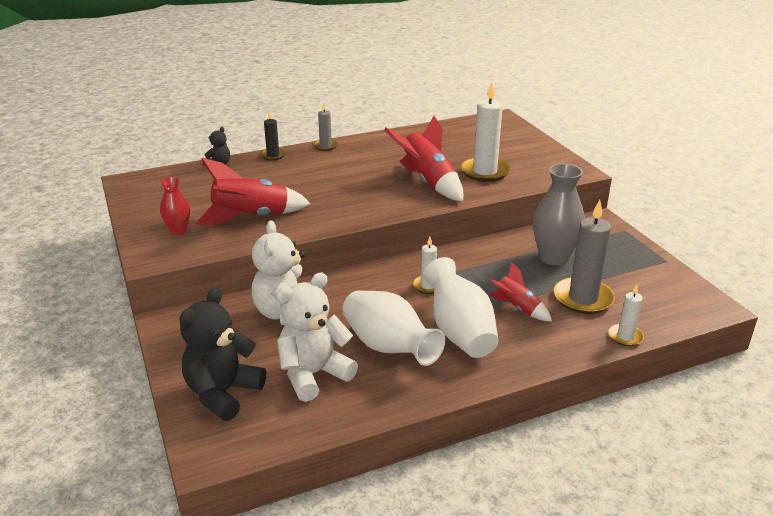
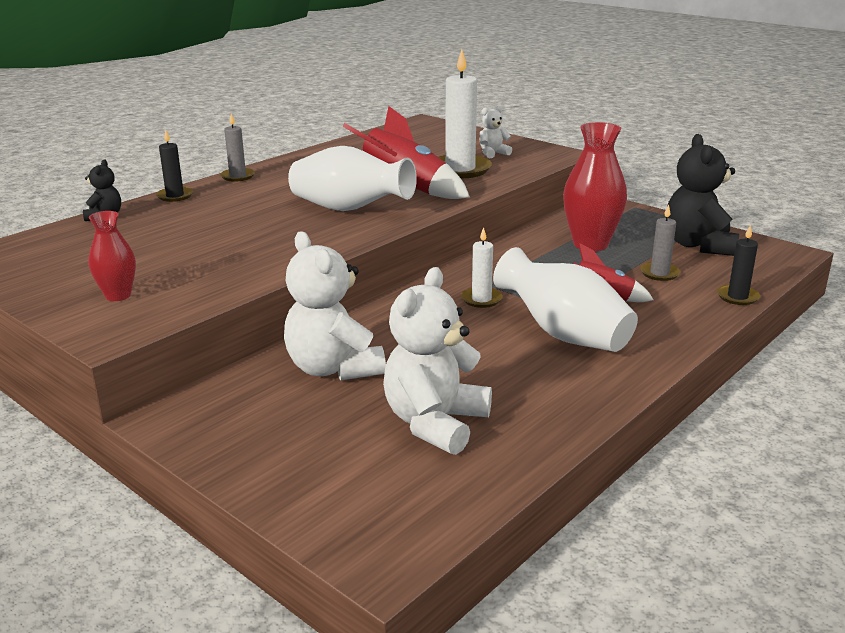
camera: 25 degrees left, 5 degrees down
black teddy bear [179,287,266,421] -> black teddy bear moved to [668,134,739,256]
red rocket [196,158,311,225] -> none
white vase [343,290,445,366] -> white vase moved to [288,146,417,211]
grey vase [533,163,585,266] -> red vase [563,122,627,251]
grey candle [554,200,615,314] -> grey candle [640,204,680,281], size x0.54
white candle [609,284,644,346] -> black candle [717,225,760,305]
none -> white teddy bear [480,106,512,158]

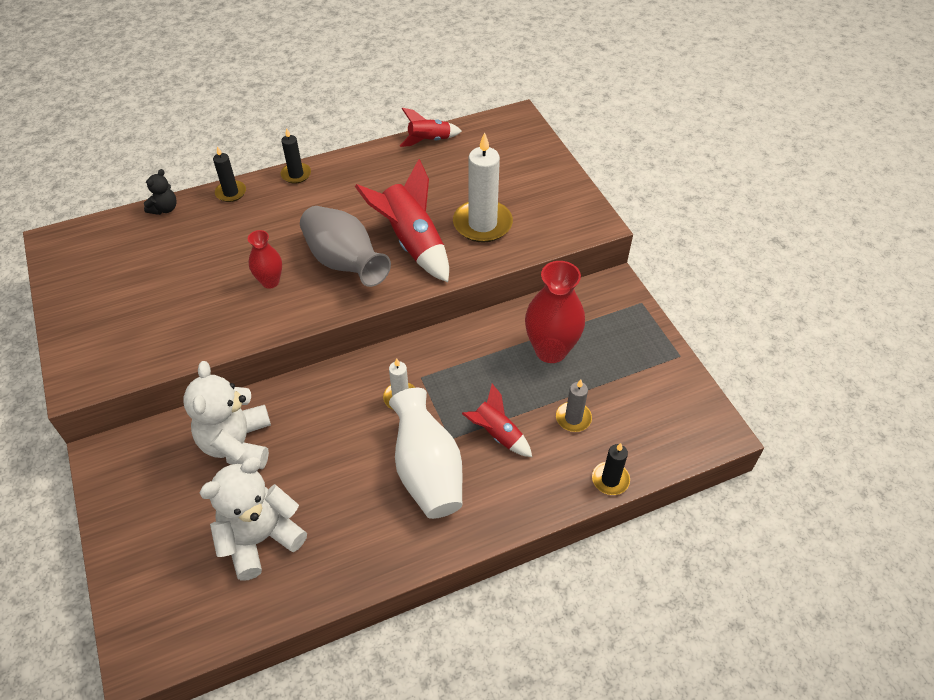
camera: 25 degrees right, 25 degrees up
red vase [88,211,136,301] -> red vase moved to [248,230,282,289]
grey candle [220,113,255,182] -> black candle [281,128,311,184]
white vase [288,146,417,211] -> grey vase [300,206,391,287]
white teddy bear [480,106,512,158] -> none
black teddy bear [668,134,739,256] -> none
none -> red rocket [400,108,462,147]

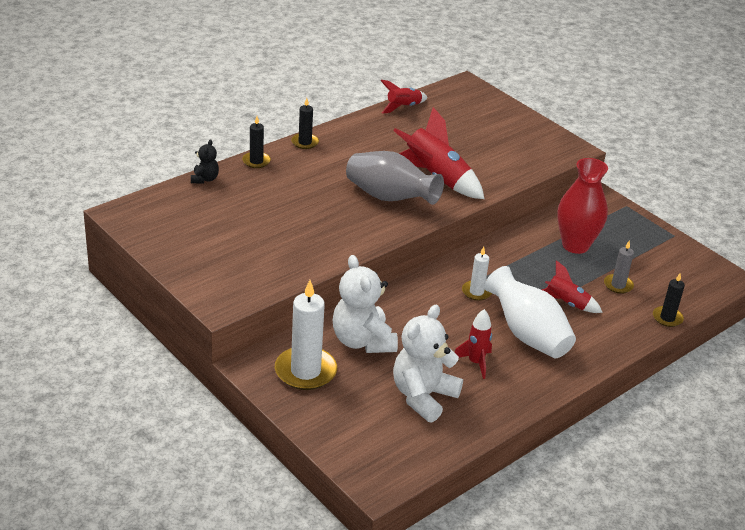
camera: 20 degrees left, 15 degrees down
red vase [248,230,282,289] -> none
white candle [453,132,513,242] -> white candle moved to [275,280,337,390]
none -> red rocket [454,309,492,379]

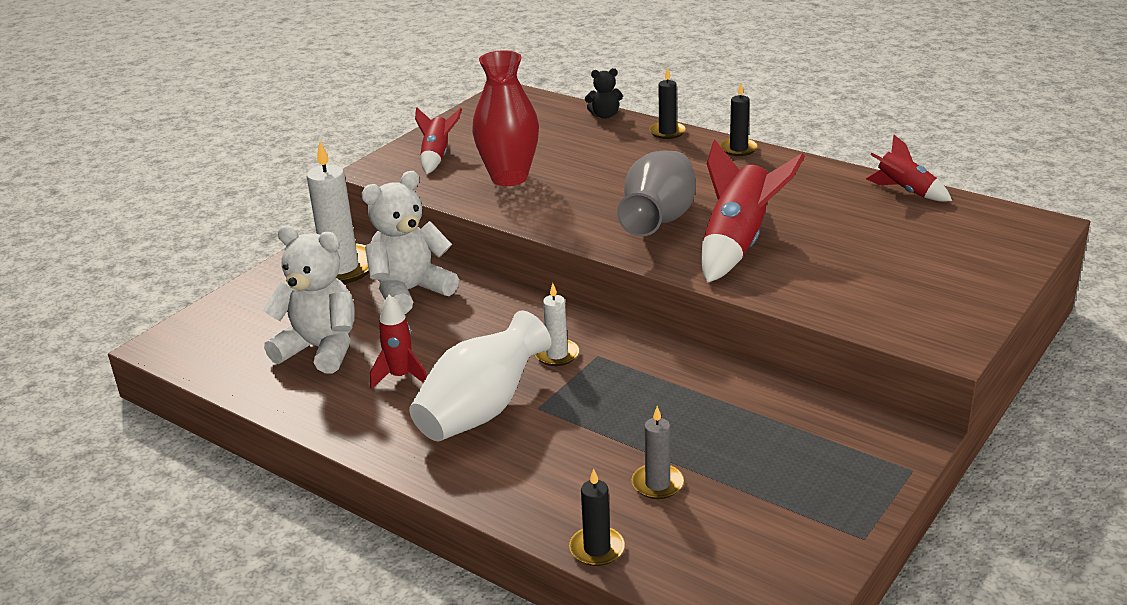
camera: 80 degrees right, 5 degrees down
red rocket [542,260,603,313] -> red rocket moved to [415,108,462,174]
red vase [557,158,608,254] -> red vase moved to [472,50,539,186]

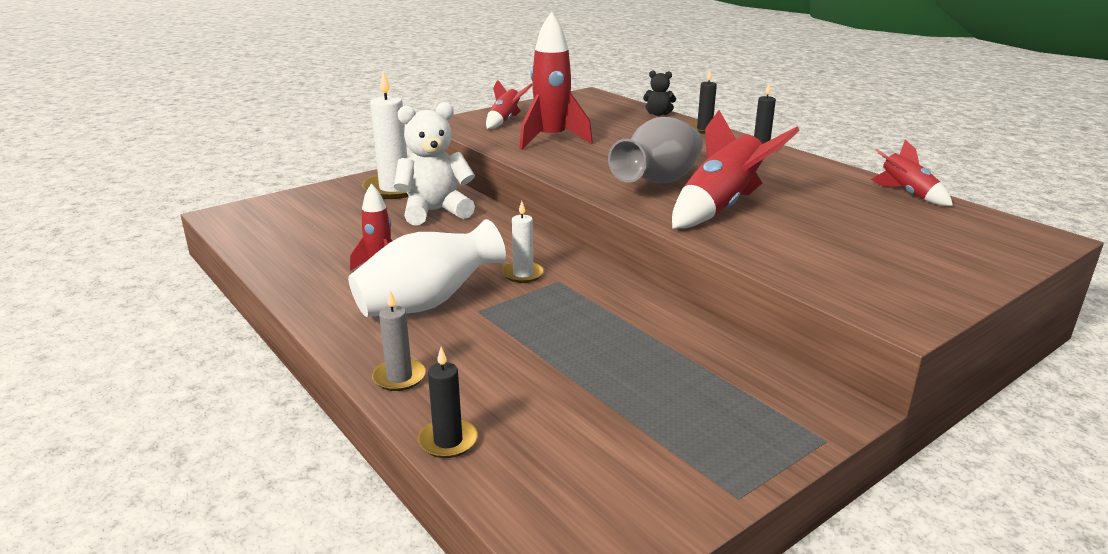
camera: 15 degrees right, 5 degrees down
white teddy bear [263,225,354,373] -> none
red vase [472,50,539,186] -> red rocket [519,12,593,150]
grey candle [632,406,684,499] -> grey candle moved to [372,291,426,391]

